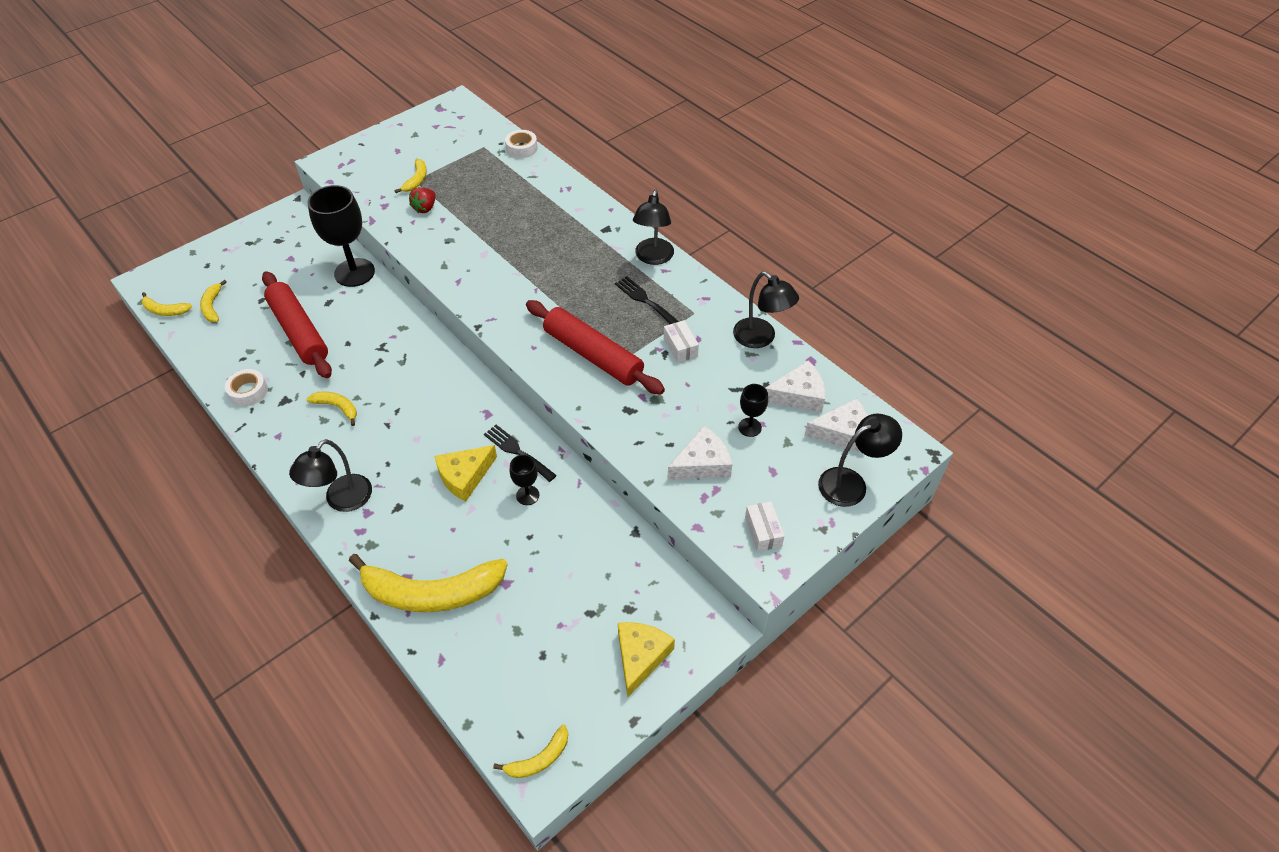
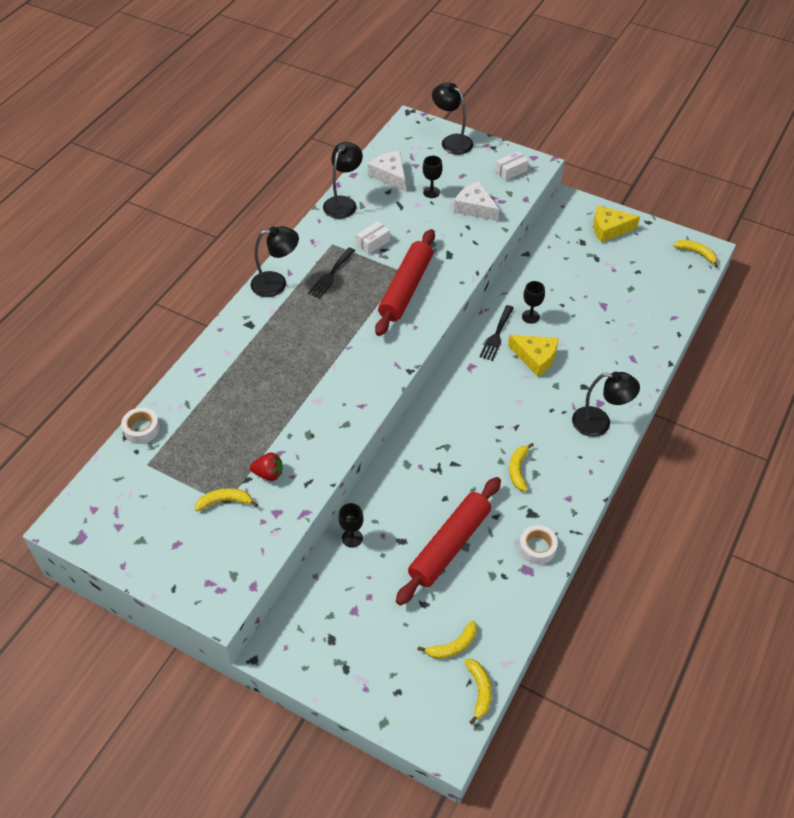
camera: 110 degrees left, 0 degrees up
black goblet [307,185,375,287] -> black goblet [338,503,364,548], size x0.48
yellow banana [349,554,508,612] -> none
white cheese [804,398,868,452] -> none

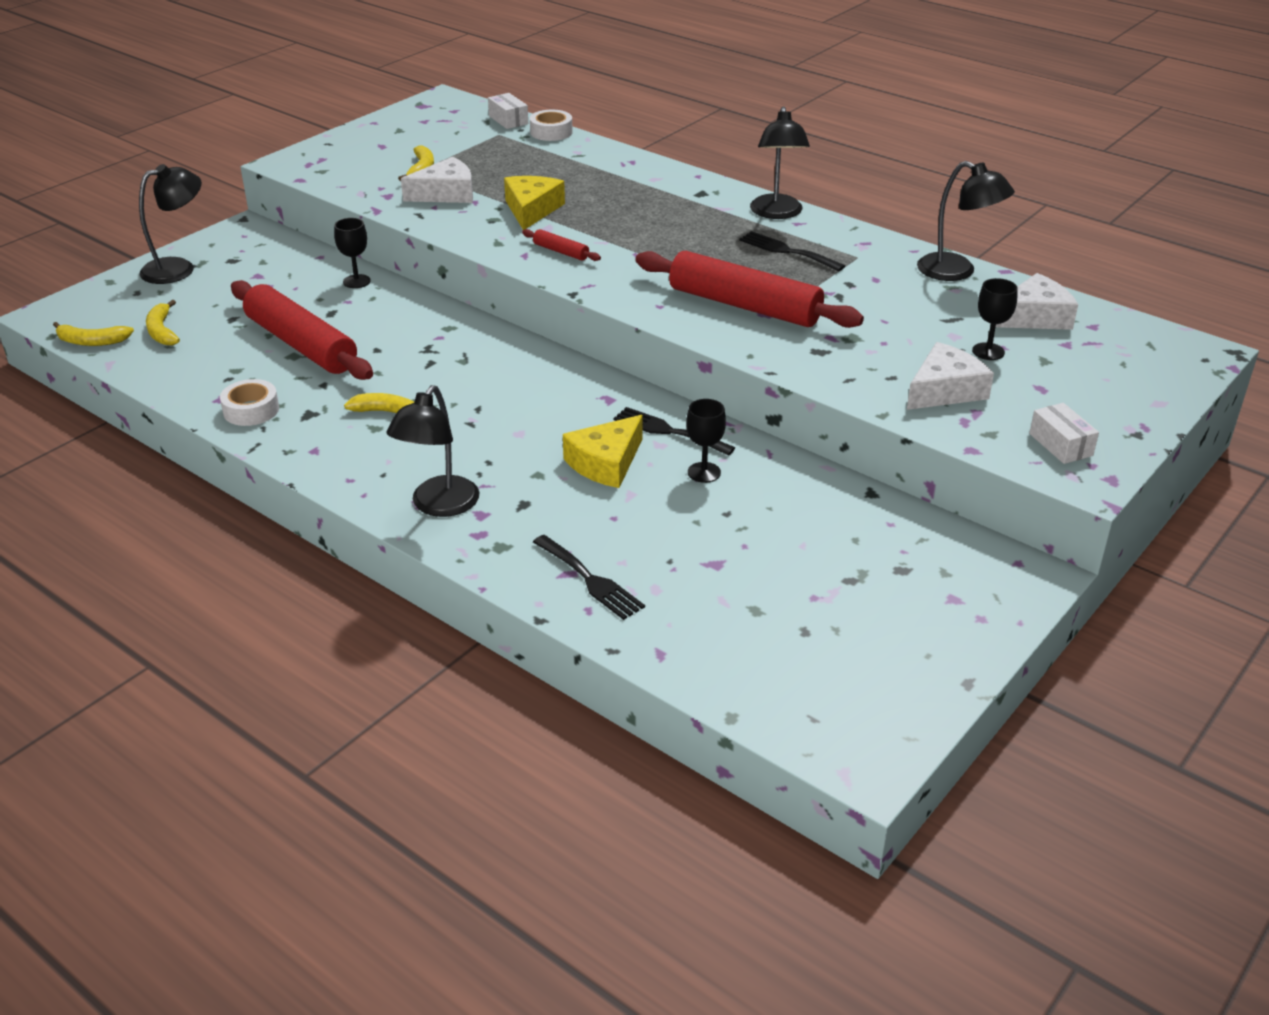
camera: 100 degrees right, 15 degrees down
red strawberry [250,452,282,481] -> white cheese [401,157,473,203]
white box [356,221,390,254] -> white box moved to [488,93,528,129]
black lamp [432,82,473,155] -> black lamp moved to [139,164,202,284]
yellow cheese [593,205,640,243] -> yellow cheese moved to [504,176,565,230]
yellow banana [673,240,718,268] -> none
none -> red rolling pin [522,229,601,261]
none -> black fork [533,535,645,620]

